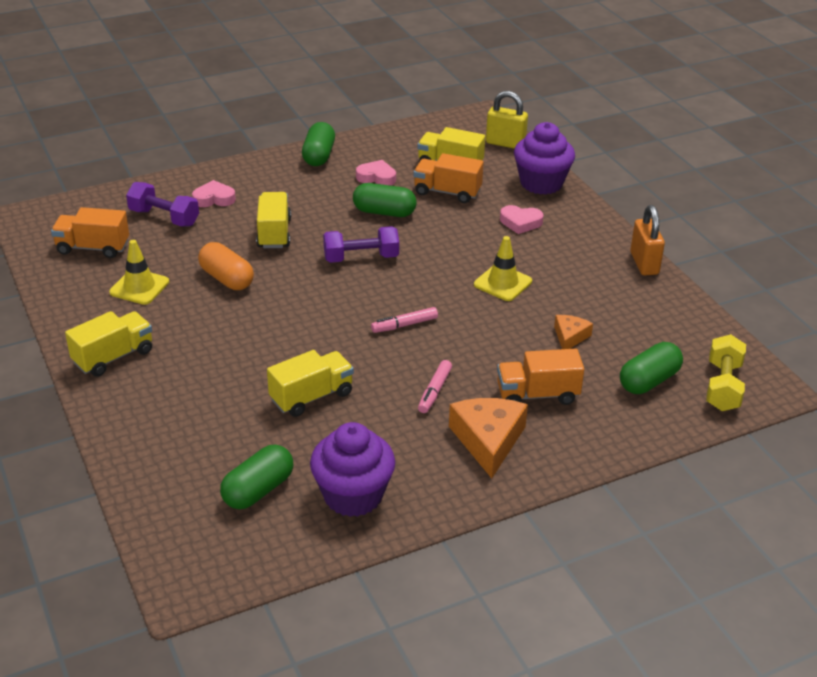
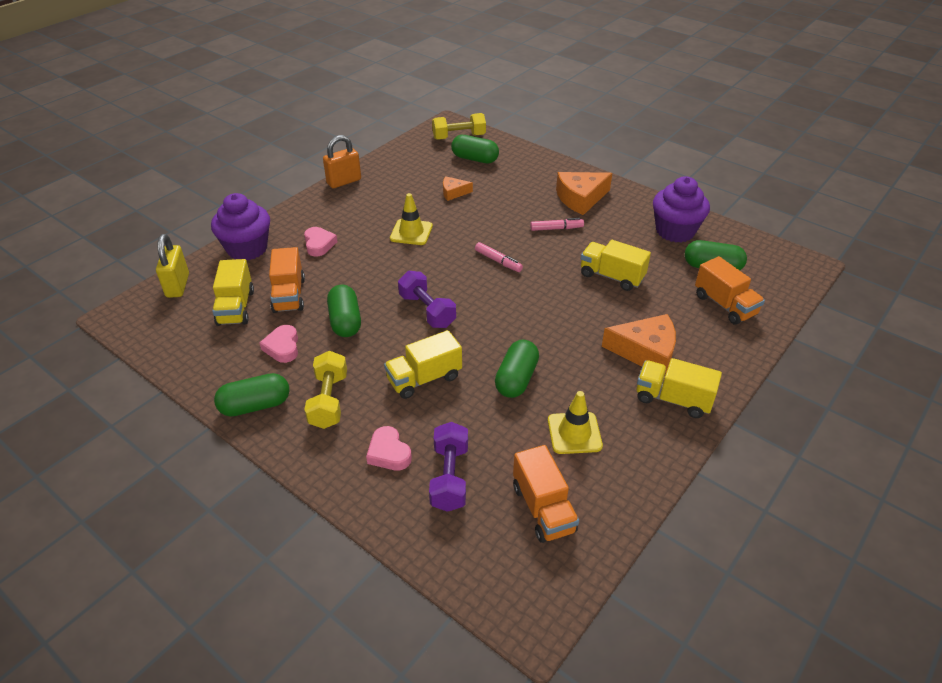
camera: 115 degrees left, 5 degrees up
orange capsule [198,242,254,290] -> green capsule [495,339,539,398]
orange truck [497,349,584,405] -> orange truck moved to [695,256,765,325]
none -> yellow dumbbell [304,351,347,429]
none -> orange cheese [602,314,676,374]

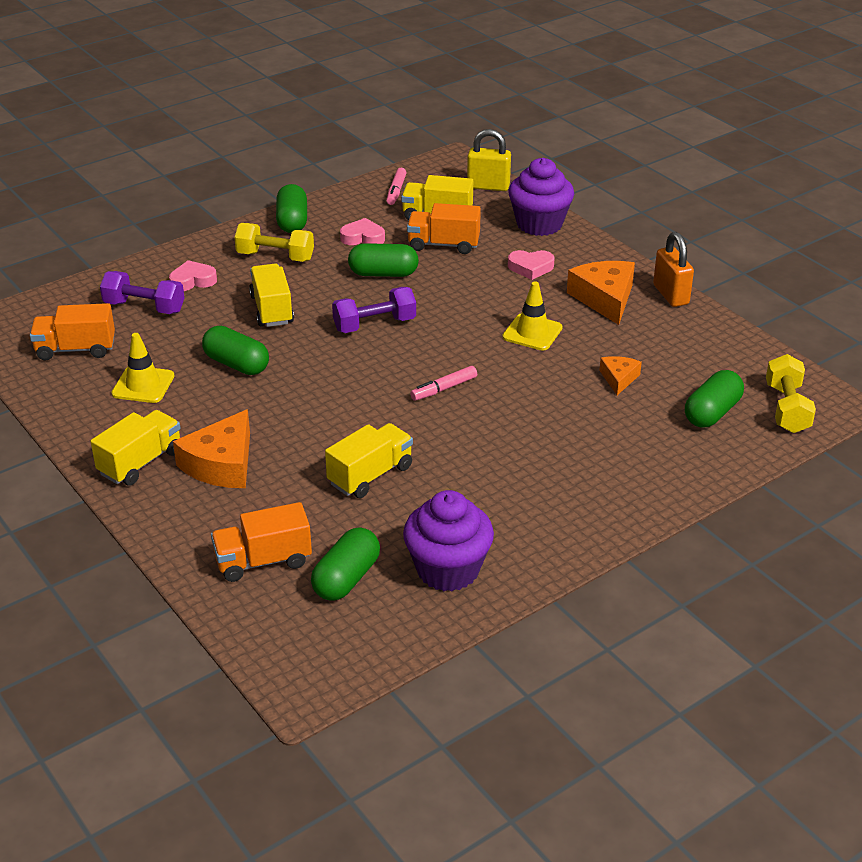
camera: 105 degrees right, 5 degrees down
pink marker [530,218,584,231] -> pink marker moved to [386,168,407,205]
orange cheese [556,172,612,215] -> orange cheese moved to [567,261,635,325]

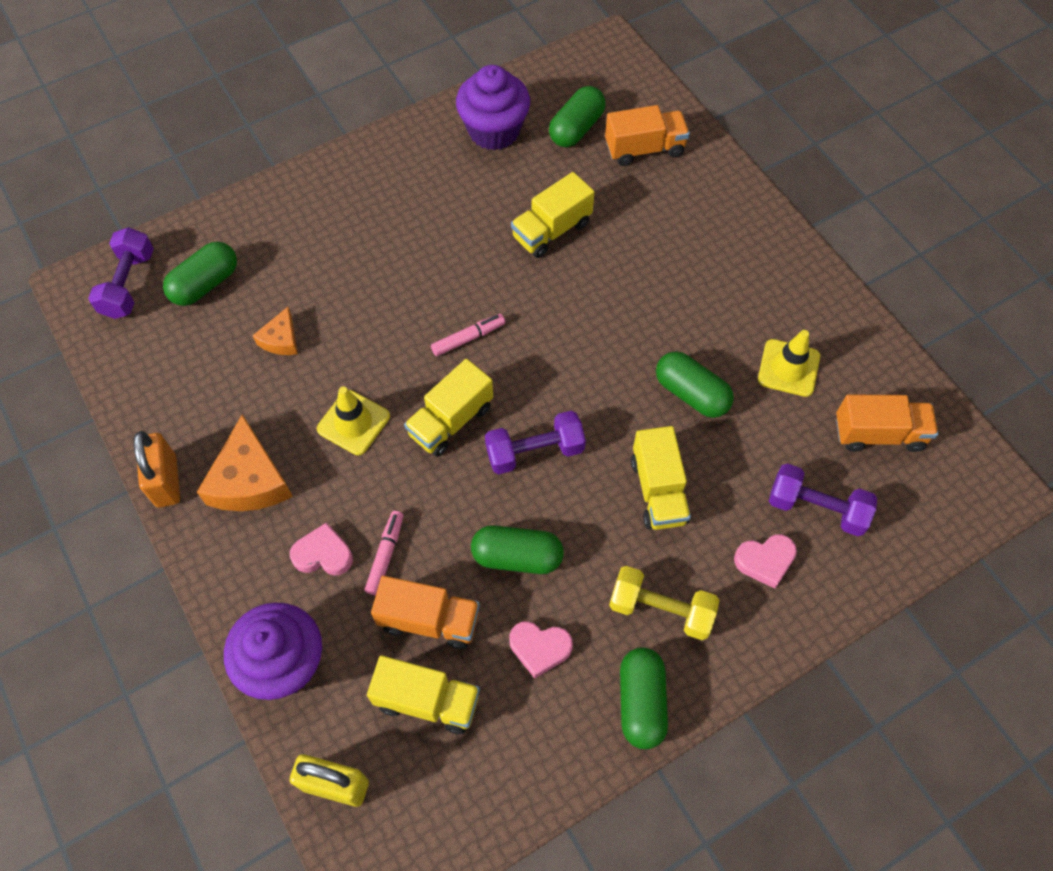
camera: 175 degrees left, 25 degrees up
yellow truck [90,410,181,486] -> yellow truck moved to [404,359,493,457]
orange cheese [173,409,250,488] -> none
pink marker [386,168,407,205] -> pink marker moved to [365,511,404,595]
yellow dumbbell [766,354,816,433] -> purple dumbbell [88,227,154,319]

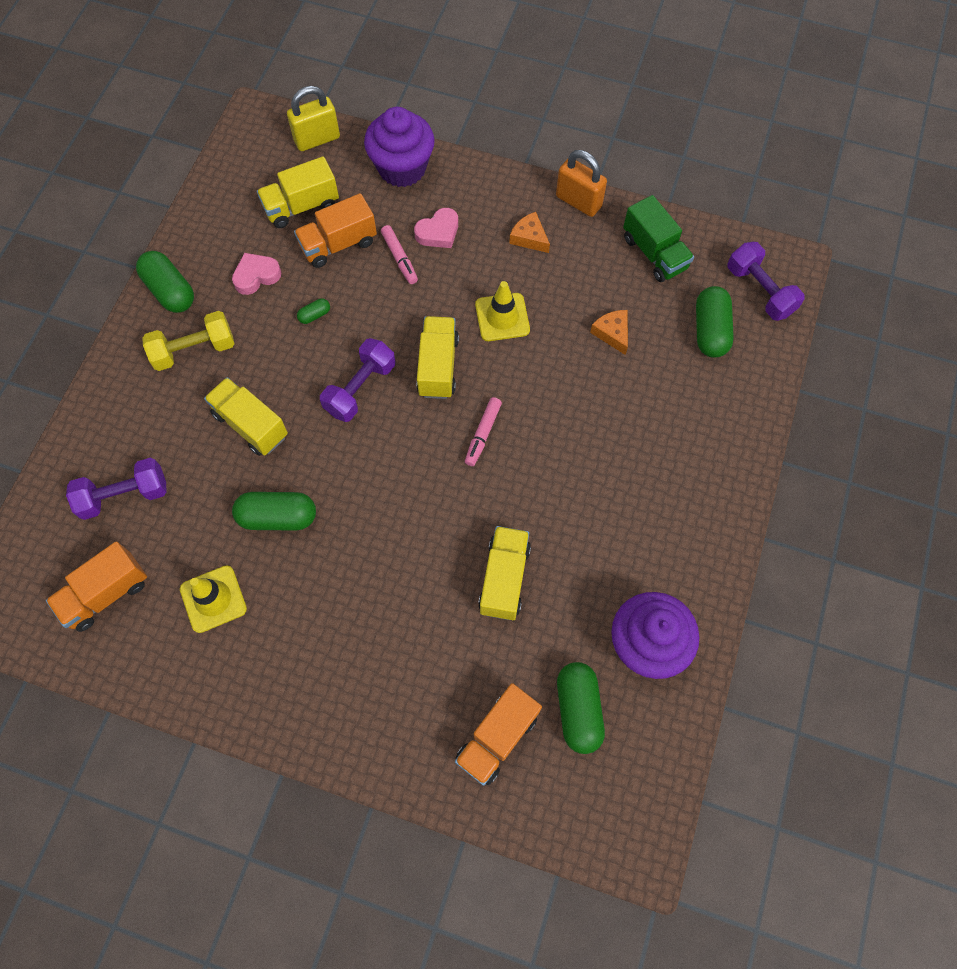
camera: 140 degrees right, 5 degrees up
orange cheese [197,414,293,511] -> orange cheese [509,212,550,253], size x0.55
green capsule [471,525,564,574] -> green capsule [297,298,330,324], size x0.47
pink heart [734,534,797,589] -> none
none -> green truck [623,195,694,282]

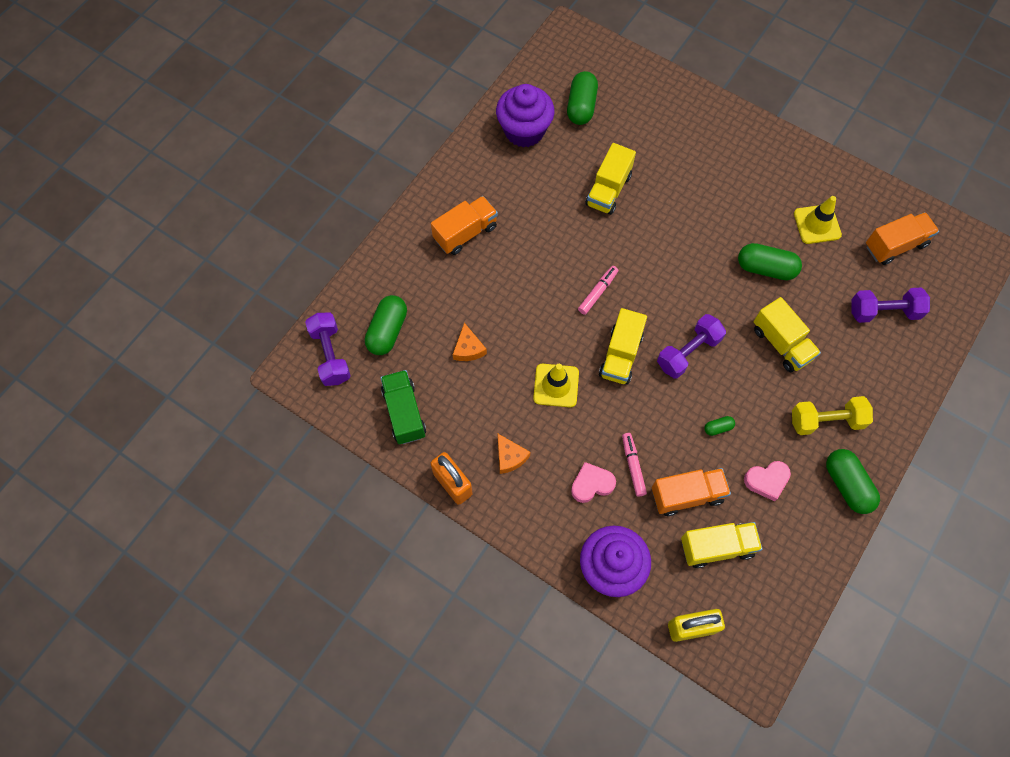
camera: 165 degrees left, 0 degrees up
orange truck [455,683,542,786] -> orange truck moved to [431,196,498,255]

